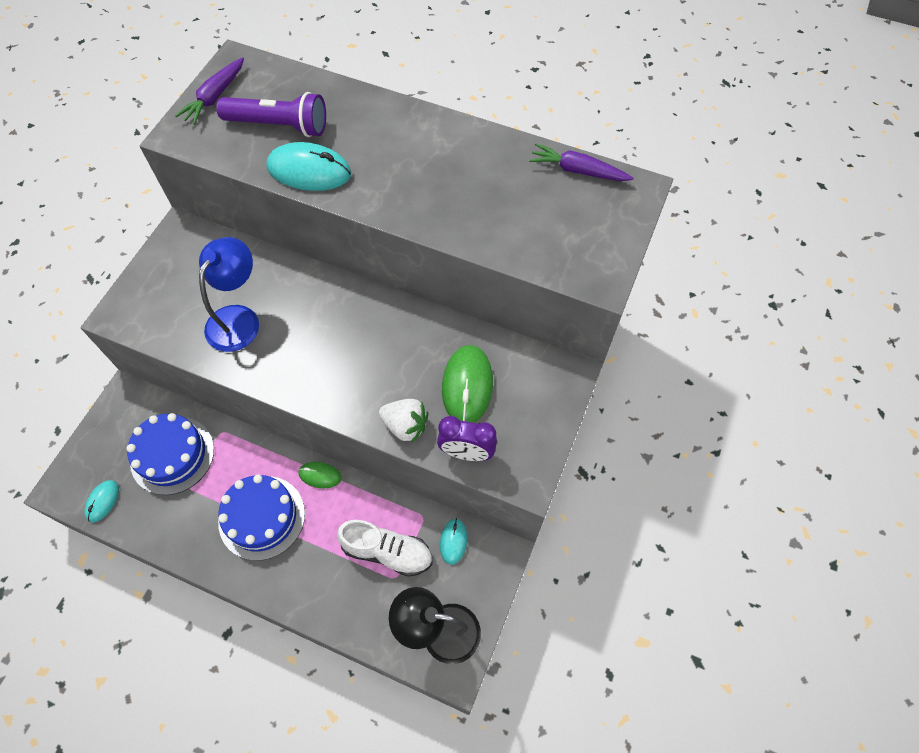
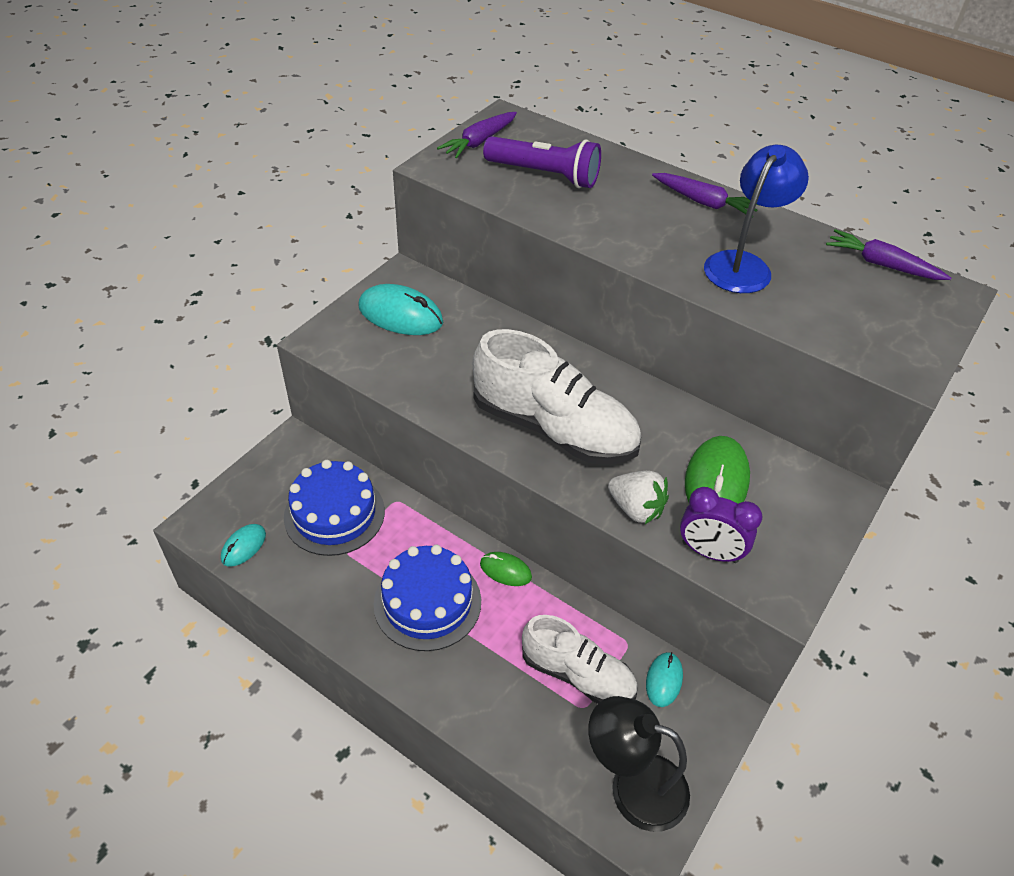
camera: 10 degrees right, 15 degrees down
blue lamp [199,237,259,352] -> blue lamp moved to [704,145,809,293]
turquoise mouse [267,142,351,191] -> turquoise mouse moved to [358,284,443,335]
none -> white shoe [473,329,641,464]
none -> purple carrot [652,173,757,218]

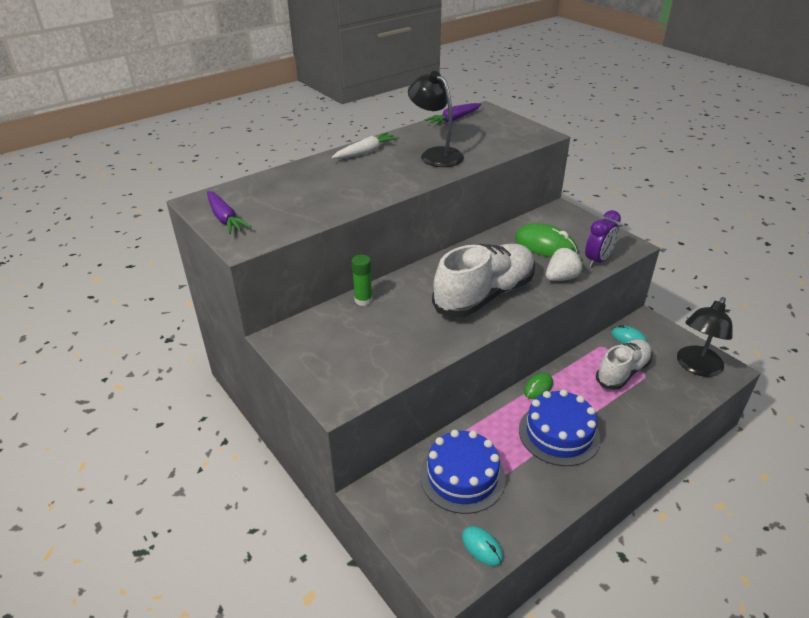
camera: 70 degrees left, 10 degrees down
turquoise mouse [358,284,443,335] -> none
purple flashlight [483,136,601,188] -> none
purple carrot [652,173,757,218] -> white carrot [331,132,399,159]
blue lamp [704,145,809,293] -> black lamp [408,71,464,167]
none -> green glue stick [351,255,373,306]

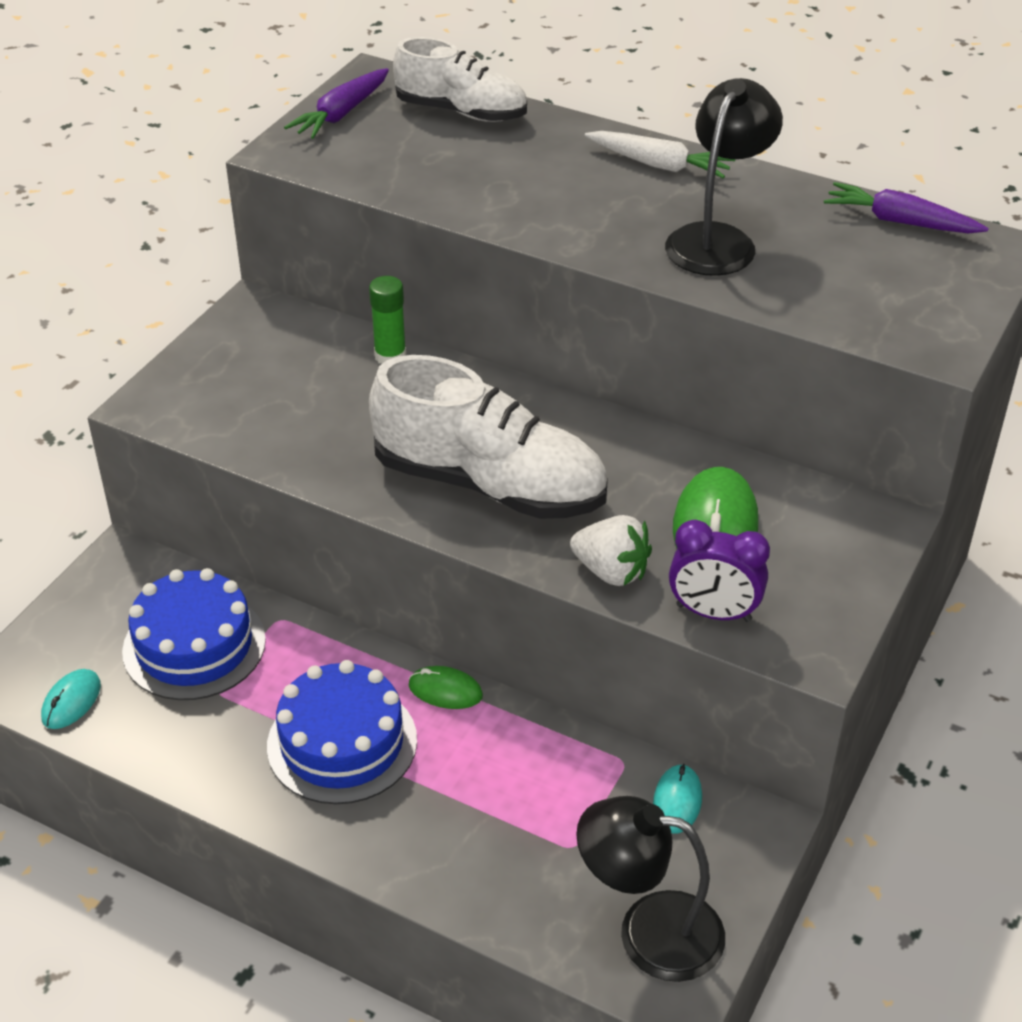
camera: 65 degrees right, 5 degrees up
white shoe [596,339,652,390] -> white shoe moved to [393,37,527,122]

